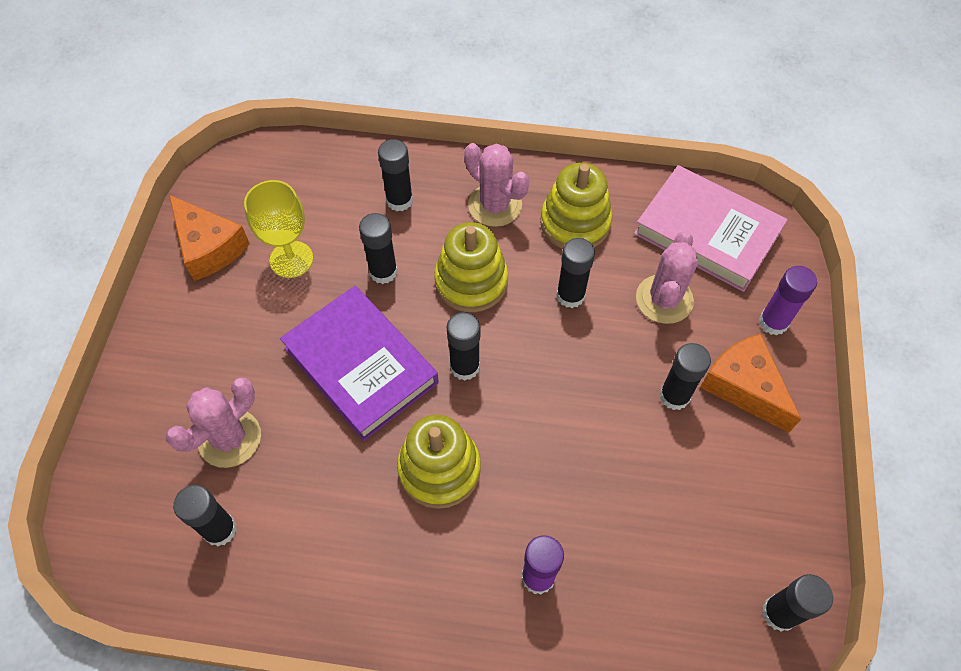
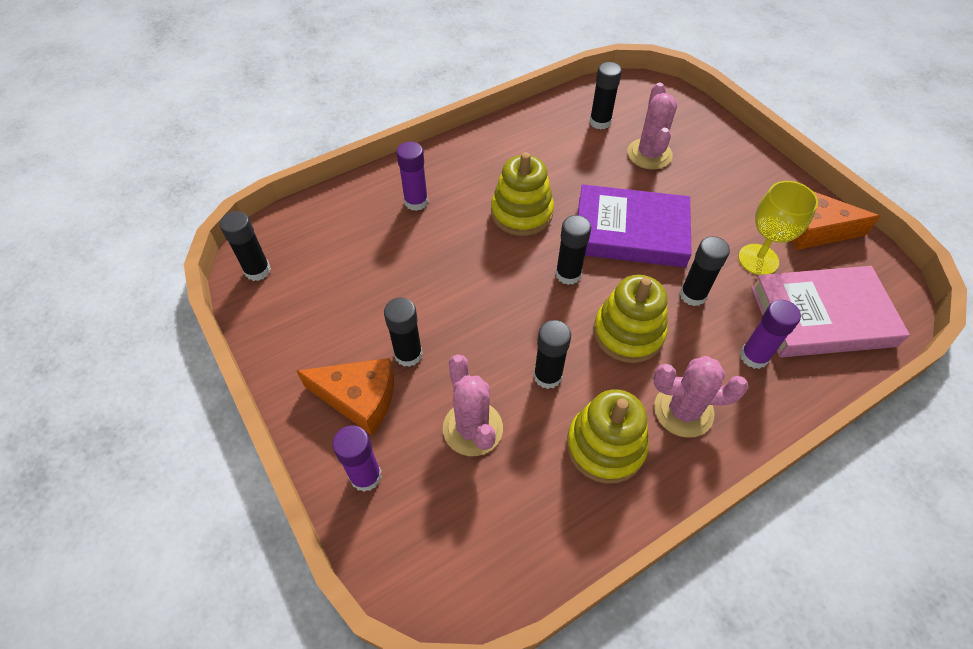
camera: 140 degrees right, 5 degrees down
black glue stick [378,139,413,211] -> purple glue stick [740,300,801,369]
pink book [634,165,788,292] -> pink book moved to [751,266,910,357]

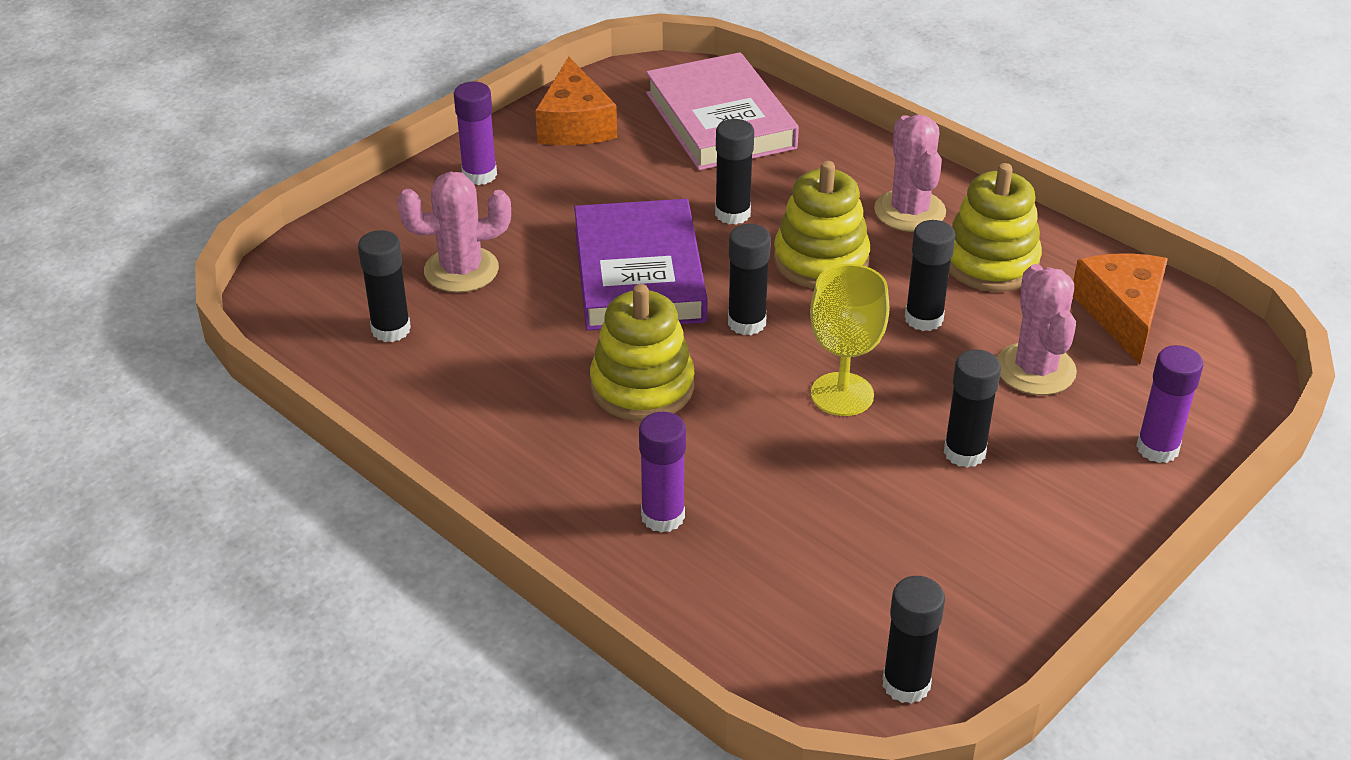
camera: 105 degrees left, 15 degrees down
orange cheese [297,358,394,435] -> orange cheese moved to [1073,253,1168,364]
pink cactus [443,354,503,456] -> pink cactus turned 60 degrees counterclockwise [997,264,1077,395]
yellow goblet [738,181,818,275] -> yellow goblet moved to [810,264,890,416]
purple glue stick [740,300,801,369] -> purple glue stick moved to [454,82,497,185]

